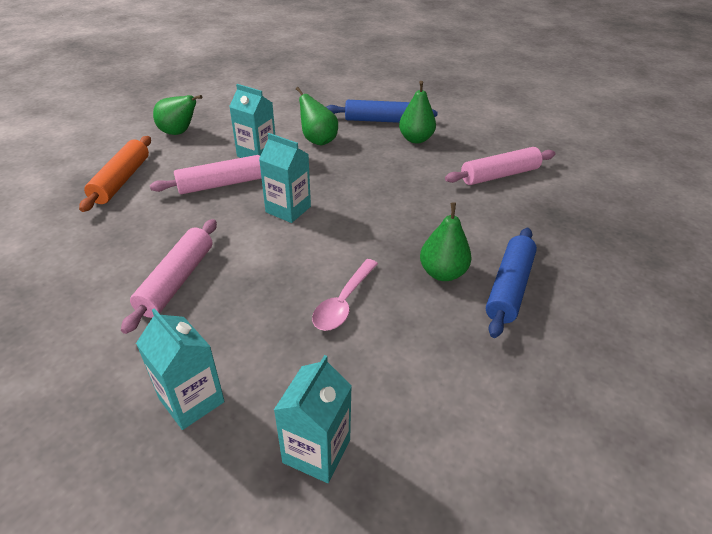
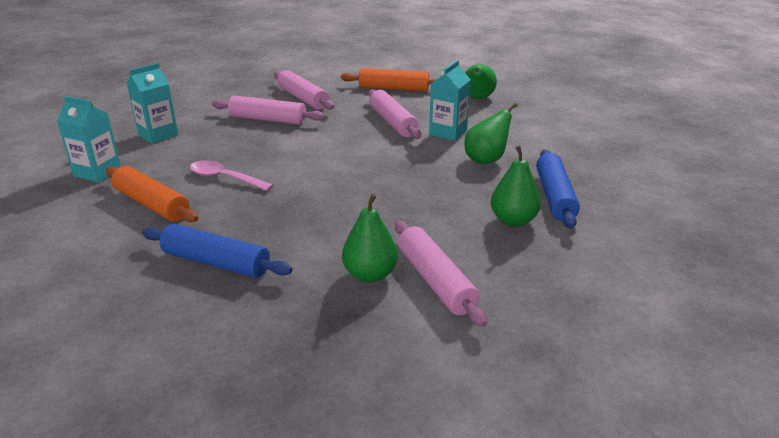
camera: 90 degrees right, 10 degrees down
turquoise carton [259,133,311,223] -> none
green pear [420,202,472,281] -> green pear moved to [342,194,398,283]
none -> orange rolling pin [106,166,198,222]
none -> pink rolling pin [274,70,334,110]

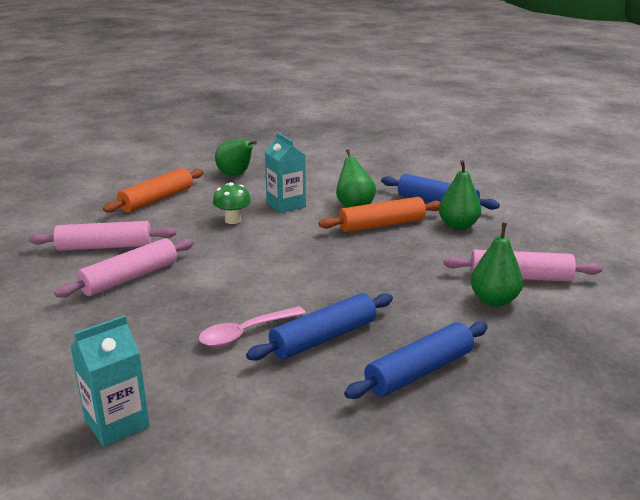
camera: 60 degrees left, 5 degrees down
orange rolling pin [106,166,198,222] -> orange rolling pin moved to [319,197,440,232]
turquoise carton [127,63,178,144] -> none
pink rolling pin [368,90,421,139] -> green mushroom [213,182,251,224]
none -> blue rolling pin [246,293,393,361]

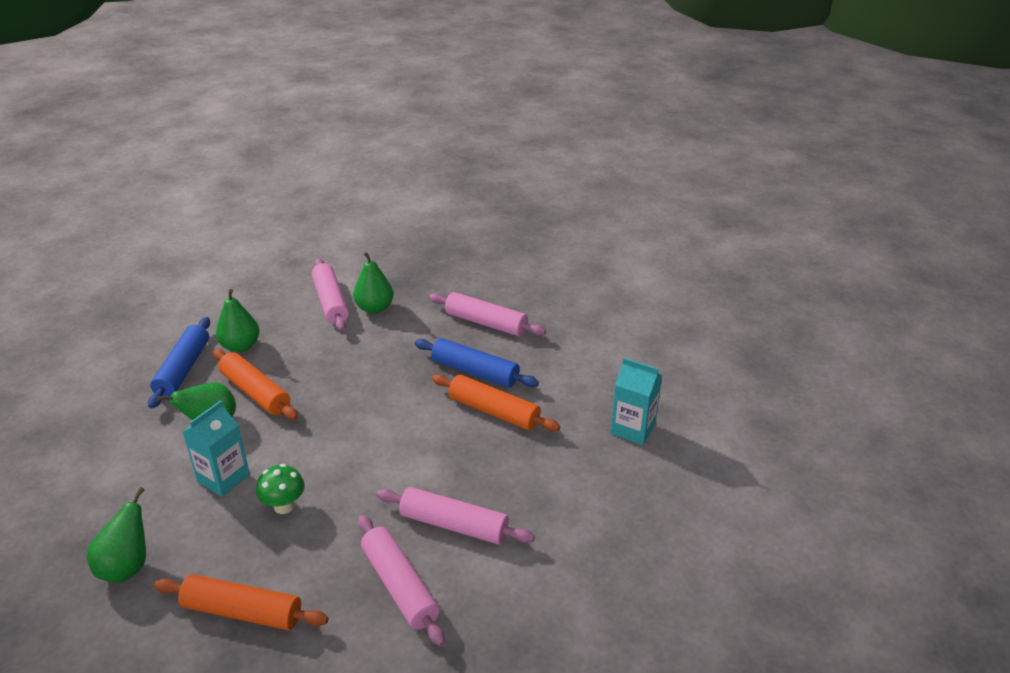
camera: 115 degrees left, 10 degrees up
pink spoon [198,306,306,346] -> orange rolling pin [432,374,560,431]
blue rolling pin [344,322,488,399] -> pink rolling pin [429,292,546,336]

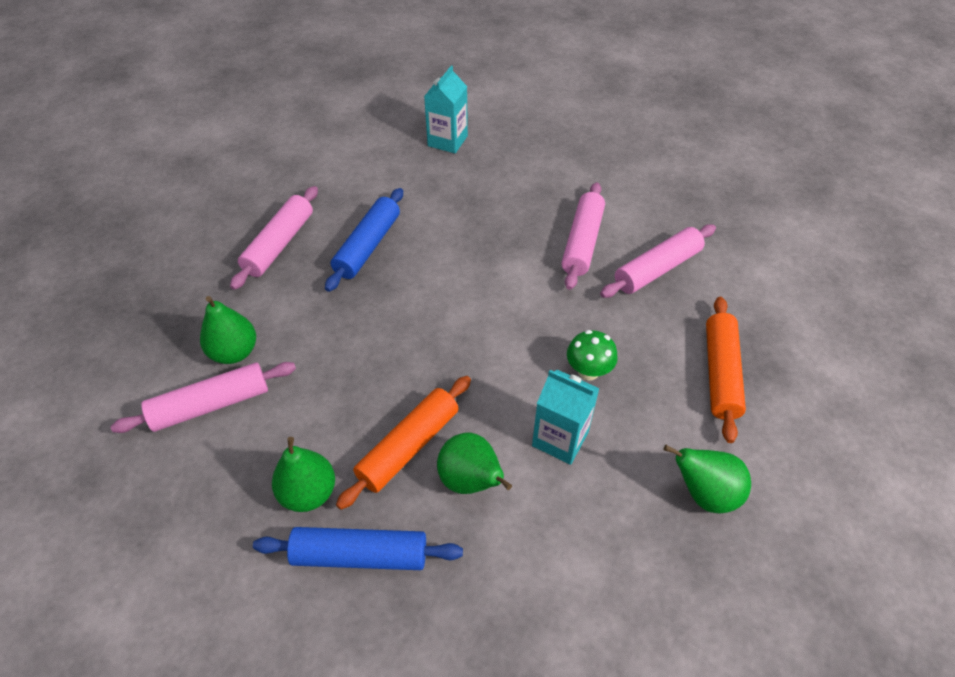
camera: 95 degrees left, 15 degrees up
orange rolling pin [432,374,560,431] -> none

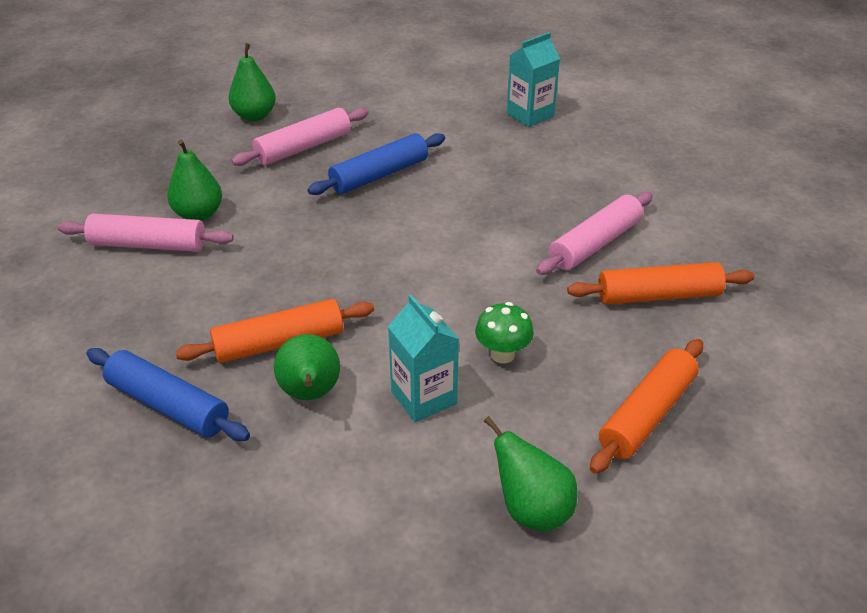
camera: 30 degrees right, 10 degrees down
green pear [272,437,335,512] -> green pear moved to [229,43,276,121]
pink rolling pin [600,224,716,298] -> orange rolling pin [567,262,754,305]

